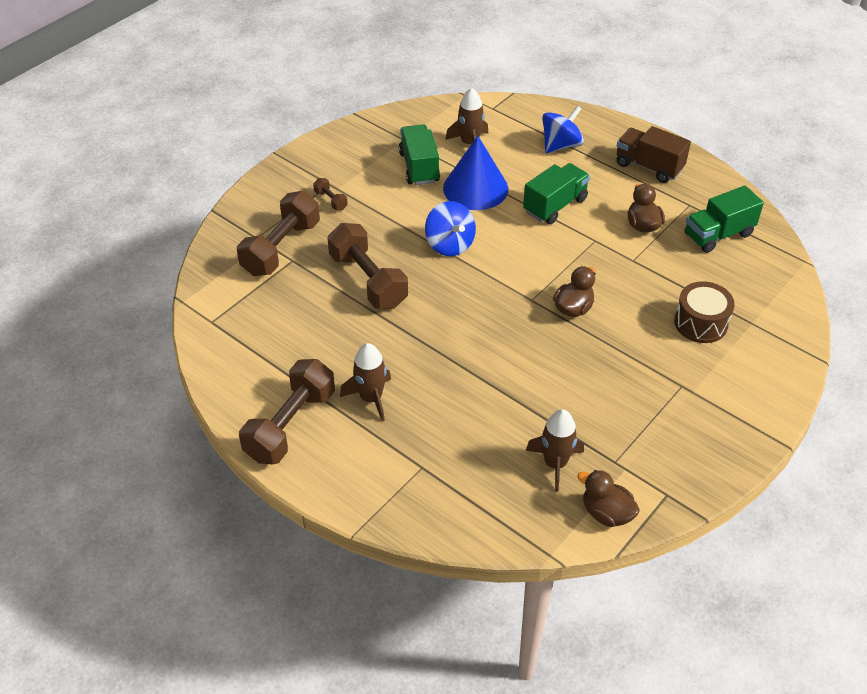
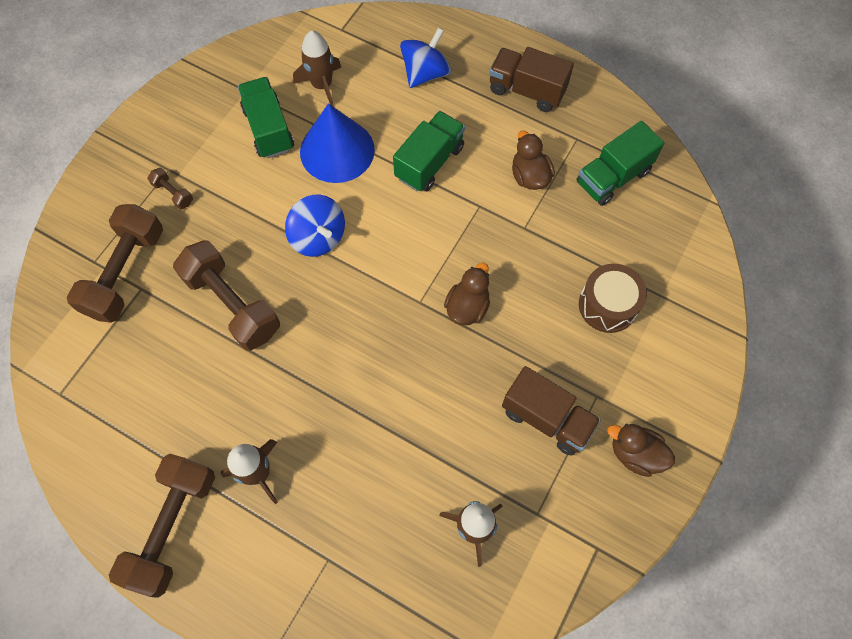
camera: 10 degrees left, 20 degrees up
brown duck [577,470,640,527] -> brown duck moved to [607,424,675,477]
none -> brown truck [502,366,601,456]

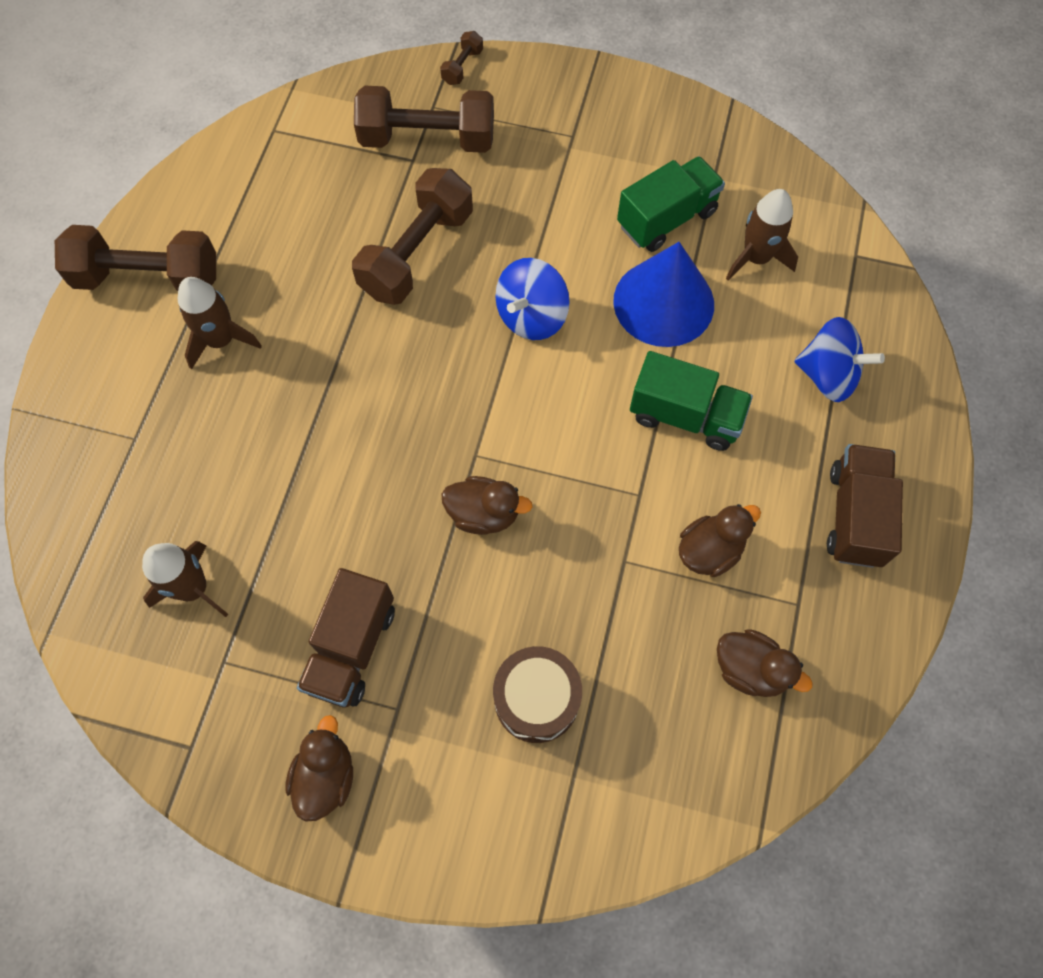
camera: 75 degrees right, 0 degrees up
brown dumbbell [148,168,193,209] -> brown dumbbell moved to [440,31,483,85]
green truck [577,121,665,206] -> brown duck [717,629,813,697]

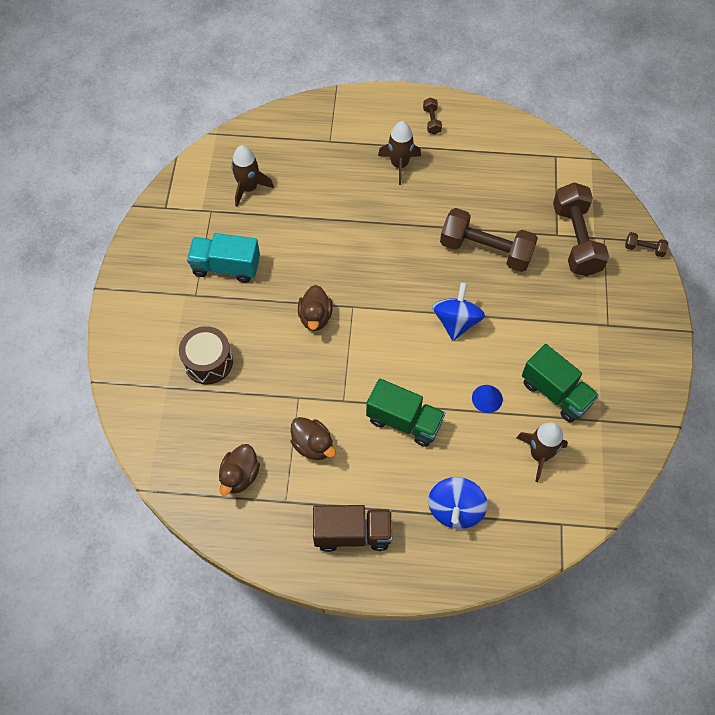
camera: 80 degrees right, 5 degrees down
brown dumbbell [55,225,216,291] -> brown dumbbell [423,98,442,135], size x0.43
brown duck [285,715,353,822] -> none
brown truck [297,568,395,707] -> turquoise truck [187,233,260,283]
blue spinning top [495,258,570,340] -> blue spinning top turned 75 degrees clockwise [432,283,485,341]
blue cone [613,242,714,347] -> blue cone [472,385,503,413], size x0.44
green truck [630,351,753,451] -> green truck turned 75 degrees counterclockwise [366,378,445,447]

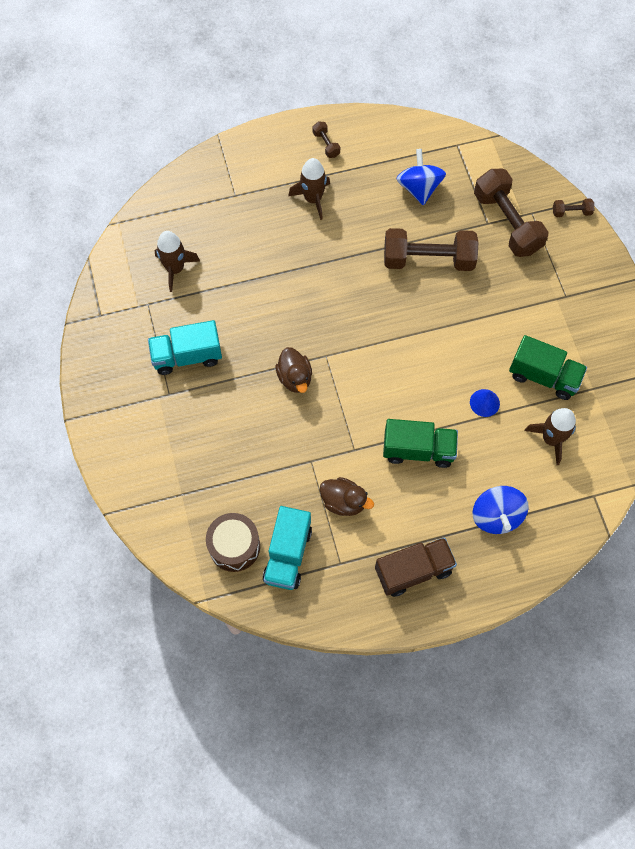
camera: 20 degrees left, 5 degrees up
brown drum [179,326,233,384] -> brown drum moved to [206,513,260,572]
brown duck [219,444,260,496] -> turquoise truck [263,506,312,590]
blue spinning top [432,283,485,341] -> blue spinning top moved to [396,149,446,205]

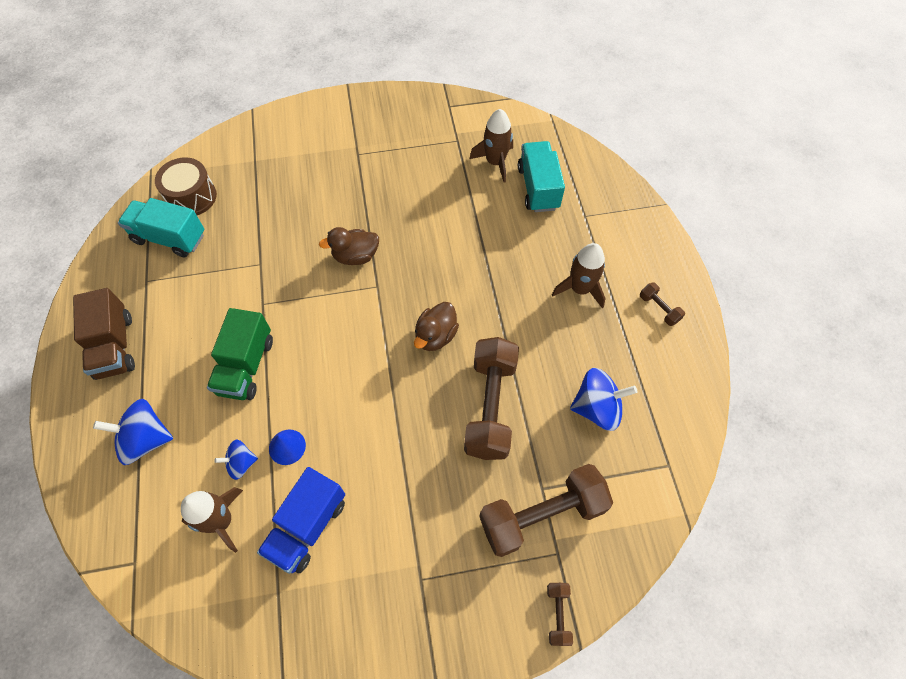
camera: 95 degrees right, 5 degrees down
turquoise truck [148,320,222,375] -> turquoise truck moved to [518,141,565,212]
brown dumbbell [313,122,340,158] -> brown dumbbell turned 75 degrees clockwise [640,282,685,326]
brown duck [320,477,374,516] -> brown duck moved to [414,302,459,351]
green truck [509,335,587,400] -> blue truck [257,467,345,574]
none -> blue spinning top [214,440,258,480]

